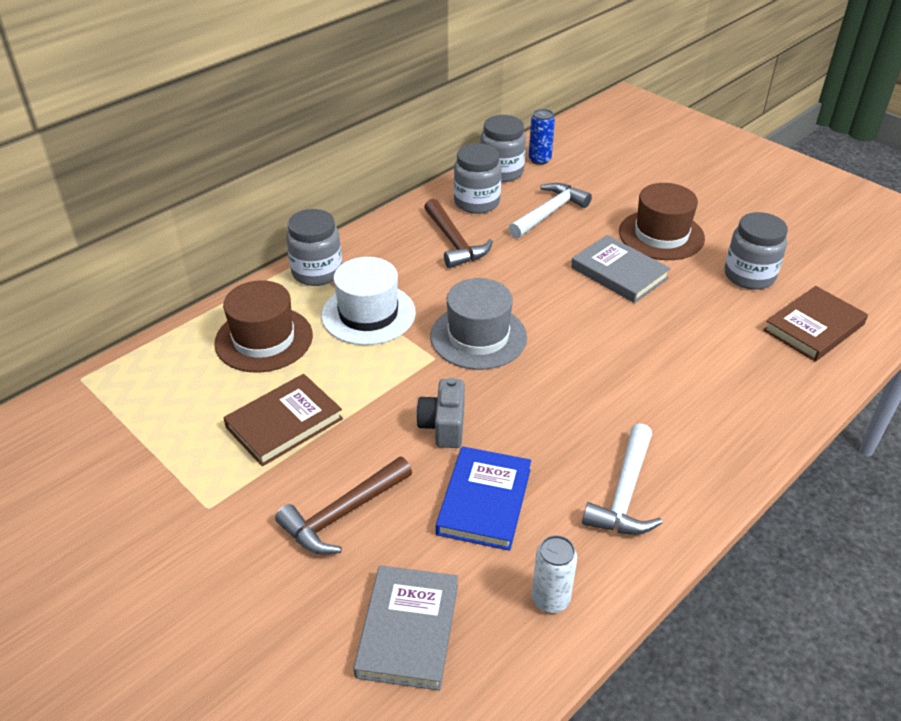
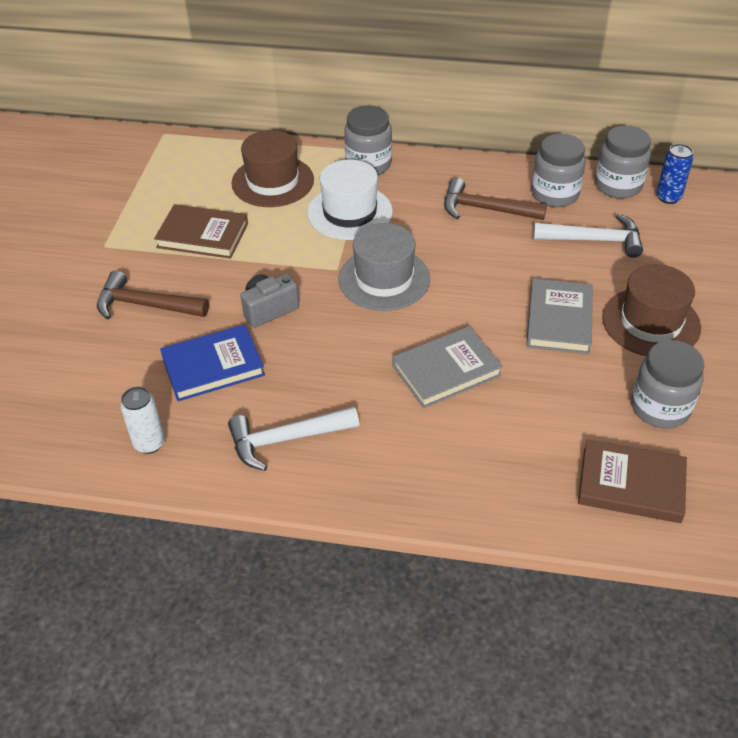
camera: 55 degrees right, 5 degrees up
grey book [354,565,458,690] -> grey book moved to [393,326,503,408]
brown hammer [424,199,493,268] -> brown hammer turned 75 degrees clockwise [444,178,547,220]

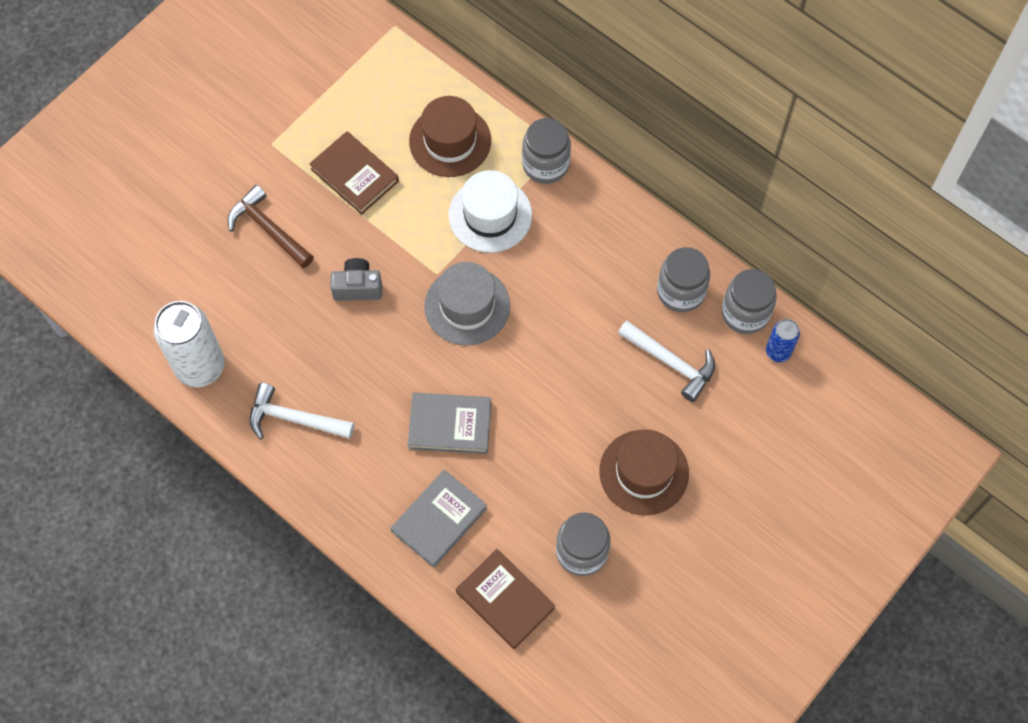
camera: 30 degrees right, 20 degrees up
white can [120,387,165,454] -> white can [154,301,225,387], size x1.94
blue book [160,324,265,401] -> none
brown hammer [444,178,547,220] -> none
grey book [526,278,593,354] -> grey book moved to [391,470,487,568]

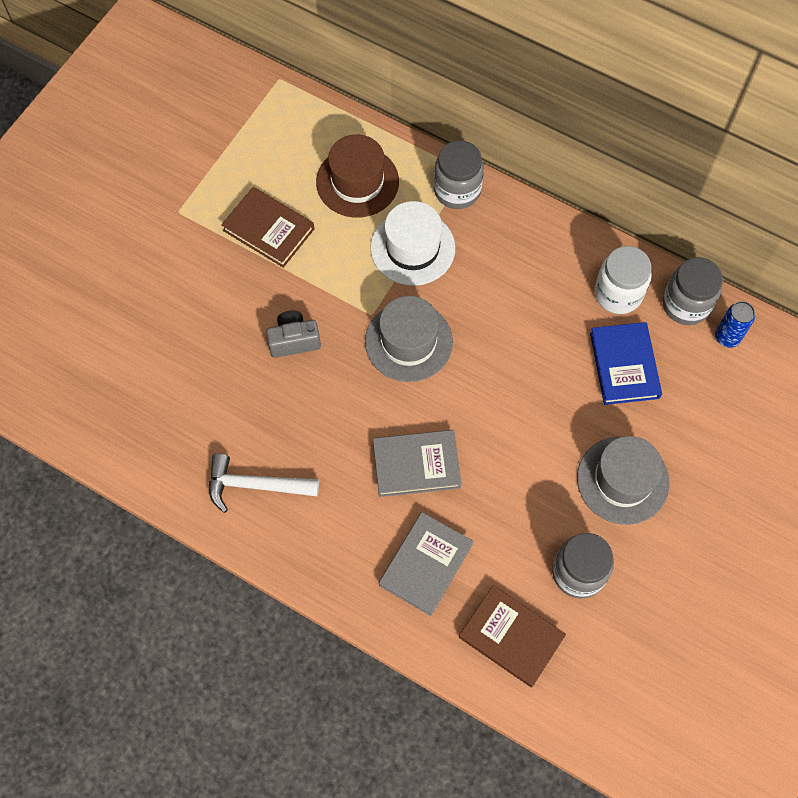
camera: 10 degrees left, 0 degrees up
white can [154,301,225,387] -> none
brown hammer [228,185,314,268] -> none
brown hat [599,430,689,515] -> grey hat [577,436,669,525]
white hammer [618,320,715,402] -> blue book [590,322,662,405]
grey jar [657,247,710,313] -> white jar [594,246,652,314]

